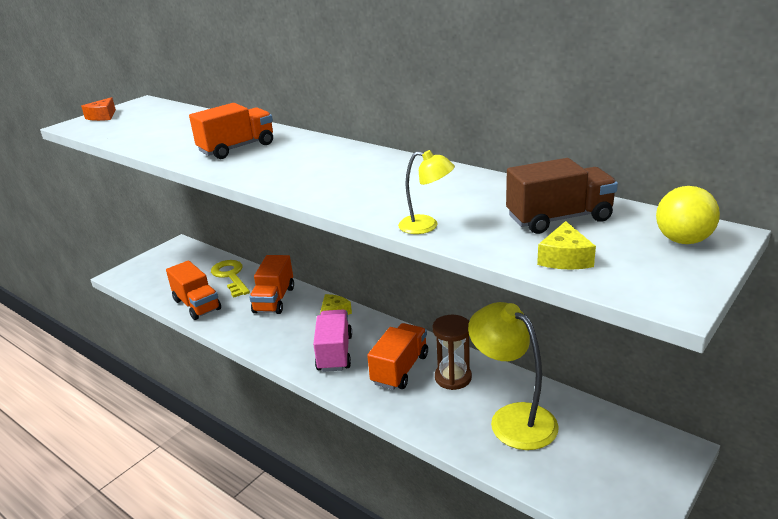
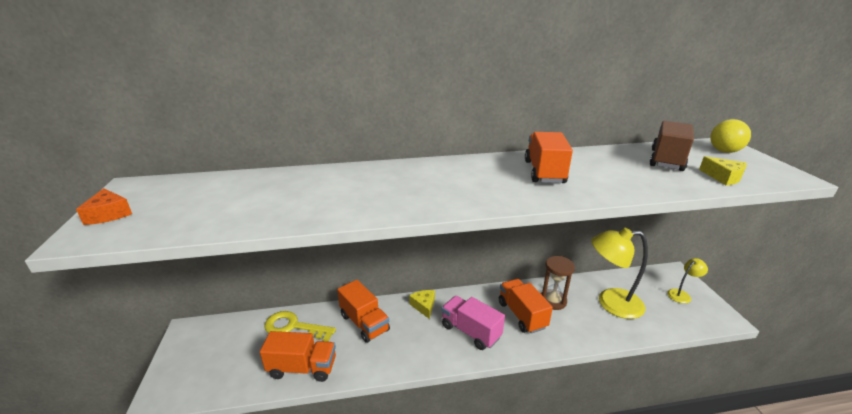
camera: 50 degrees left, 0 degrees up
orange truck [189,103,273,159] -> orange truck moved to [525,132,573,183]
yellow lamp [398,150,455,234] -> yellow lamp moved to [667,258,708,304]

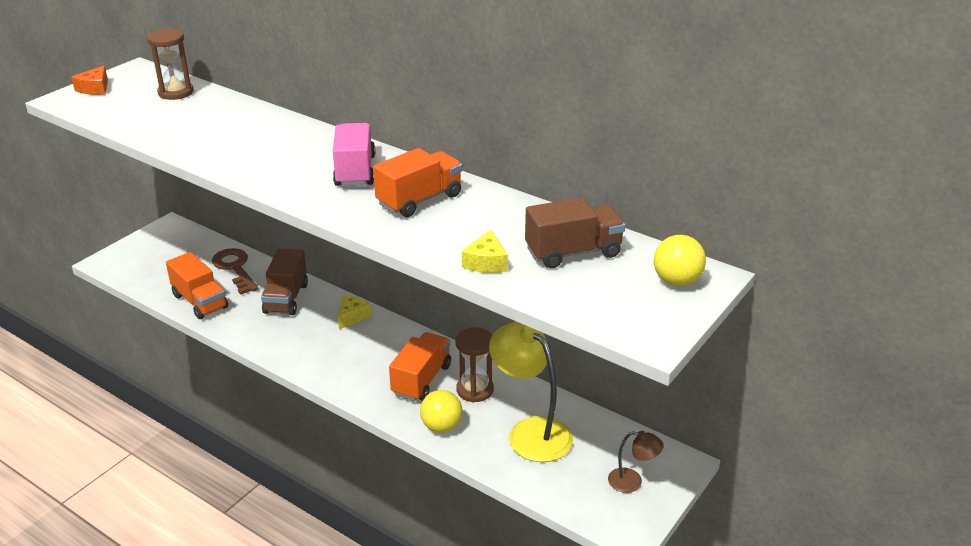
camera: 45 degrees right, 5 degrees up
yellow key [265,311,336,342] -> brown key [212,248,259,295]
orange truck [337,280,390,343] -> brown truck [261,248,308,315]
pink truck [441,296,505,350] -> pink truck moved to [333,123,376,186]
yellow lamp [667,258,708,304] -> brown lamp [608,431,664,493]
yellow cheese [699,156,747,186] -> yellow cheese moved to [462,230,508,273]
none -> brown hourglass [147,28,193,100]
none -> yellow ball [420,390,463,433]

